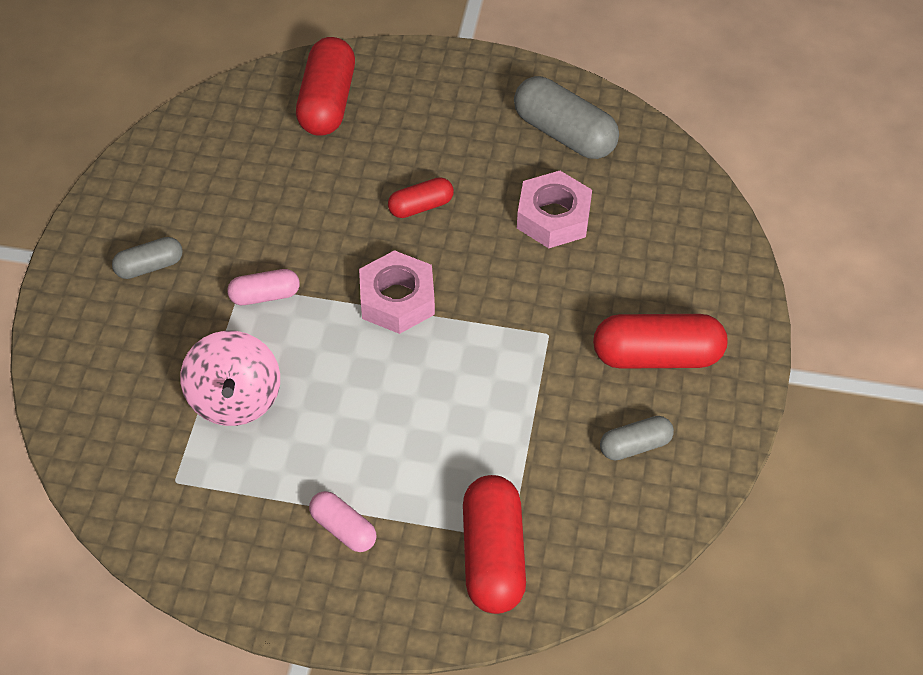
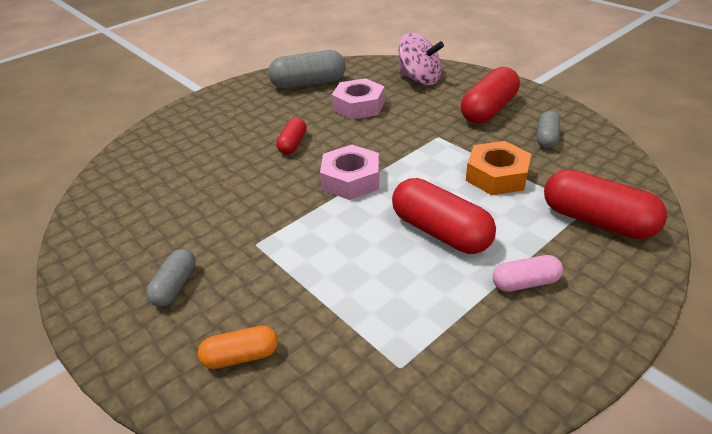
camera: 50 degrees left, 15 degrees down
pink spinning top [180,331,280,426] -> pink spinning top moved to [398,33,444,85]
pink capsule [227,269,300,305] -> none
red capsule [296,37,355,136] -> red capsule moved to [392,178,496,254]
none -> orange capsule [198,325,278,369]
none -> orange nut [466,141,531,195]

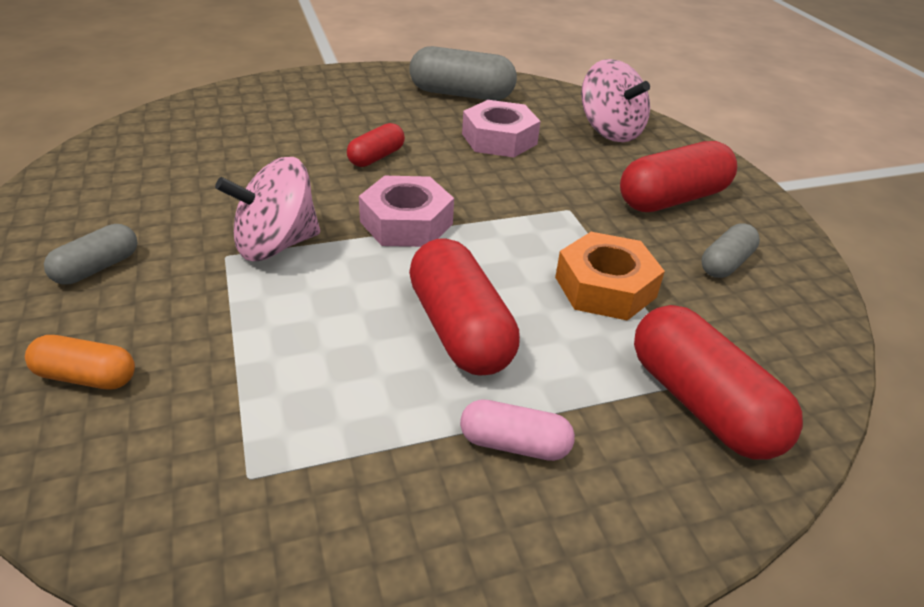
camera: 20 degrees right, 0 degrees up
none -> pink spinning top [215,157,320,261]

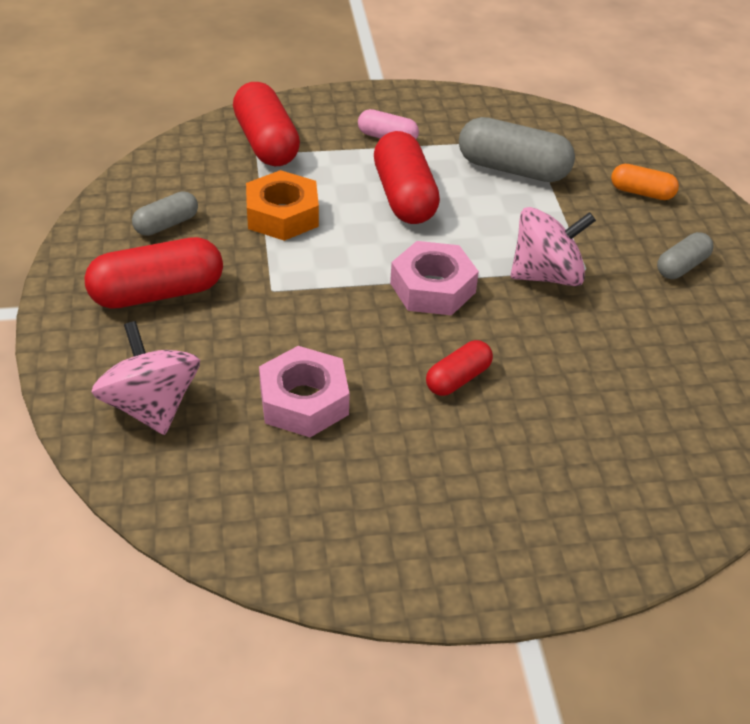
camera: 170 degrees left, 5 degrees up
grey capsule [409,46,517,101] -> grey capsule moved to [459,117,575,182]

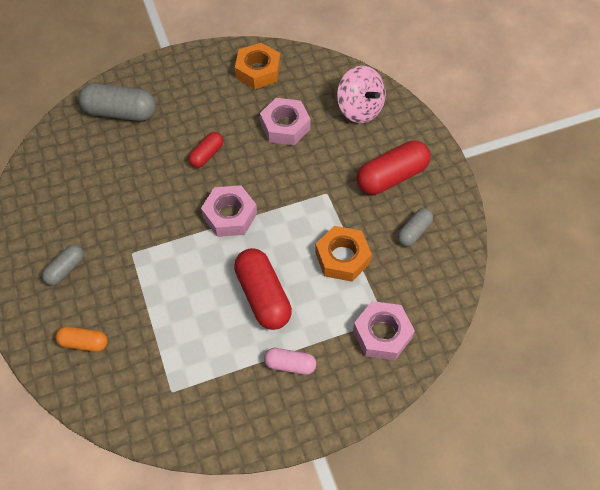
camera: 170 degrees right, 15 degrees up
red capsule [233,82,300,166] -> pink nut [353,301,415,360]
grey capsule [459,117,575,182] -> grey capsule moved to [78,83,156,121]
pink spinning top [511,207,596,286] -> none
none -> orange nut [235,43,280,89]

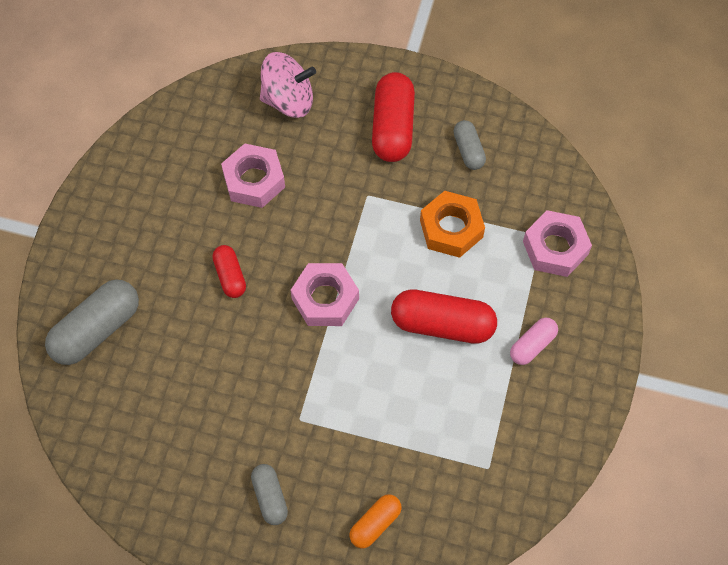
camera: 55 degrees left, 5 degrees up
orange nut [235,43,280,89] -> none

